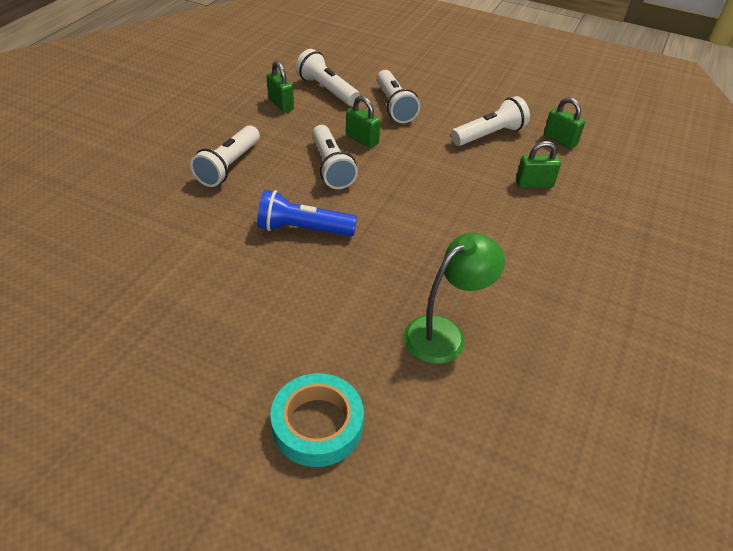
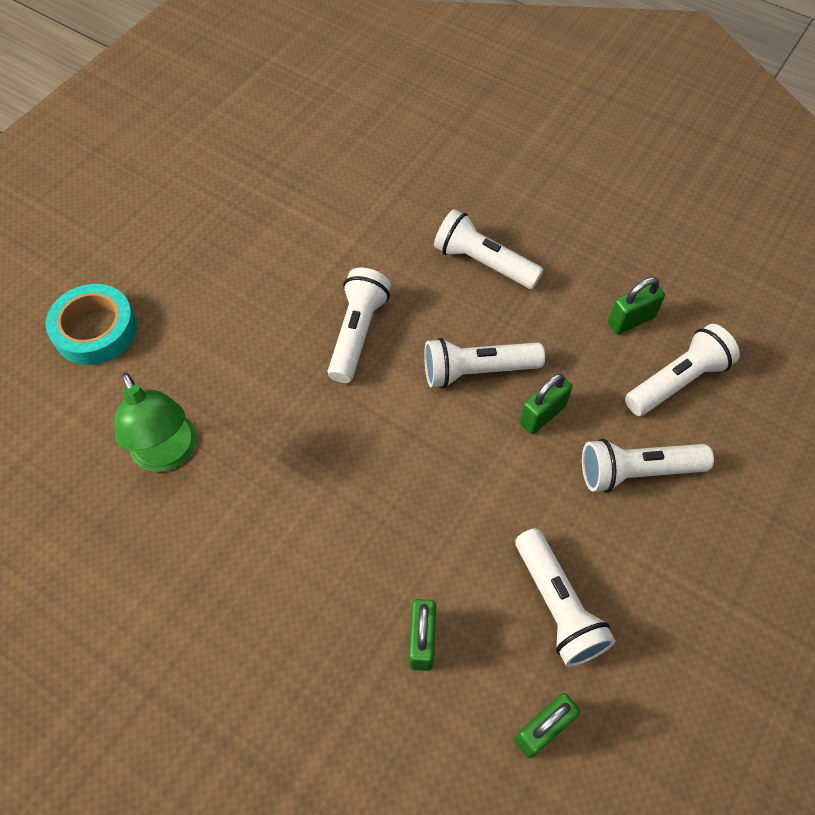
camera: 100 degrees right, 15 degrees up
blue flashlight [257,190,357,236] -> white flashlight [328,268,391,383]

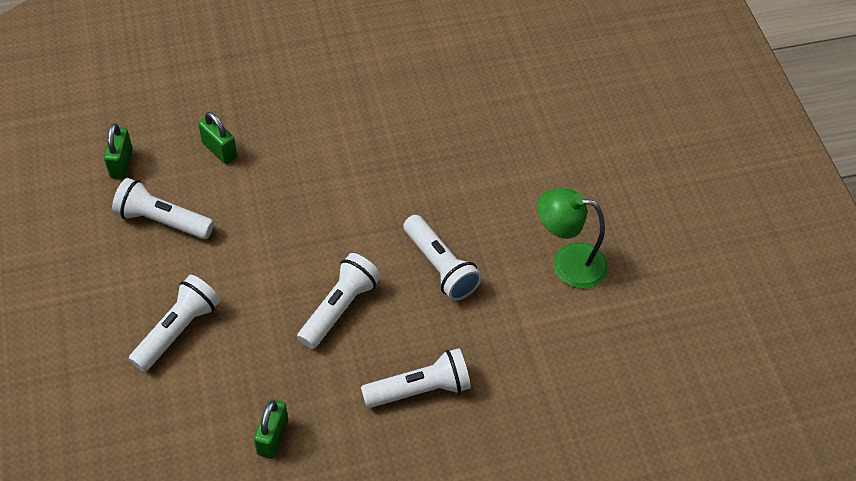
camera: 130 degrees right, 5 degrees down
turquoise tape [45,284,137,365] -> none
green lamp [114,372,197,472] -> green lamp moved to [537,188,608,289]
green padlock [519,373,572,434] -> none
white flashlight [625,324,740,416] -> none

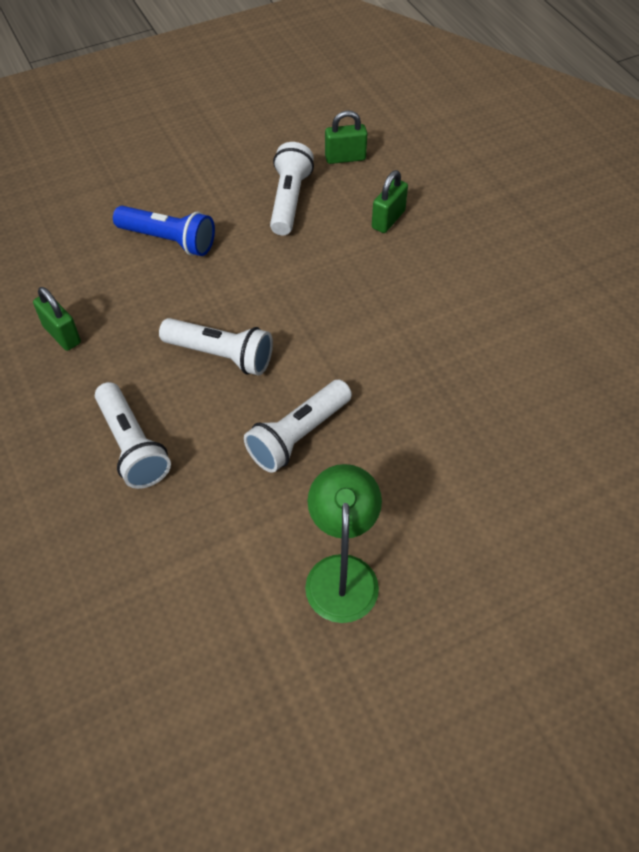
camera: 80 degrees right, 0 degrees up
white flashlight [129,275,220,372] -> blue flashlight [113,206,215,256]
green padlock [254,399,288,459] -> green padlock turned 45 degrees clockwise [33,287,81,351]

